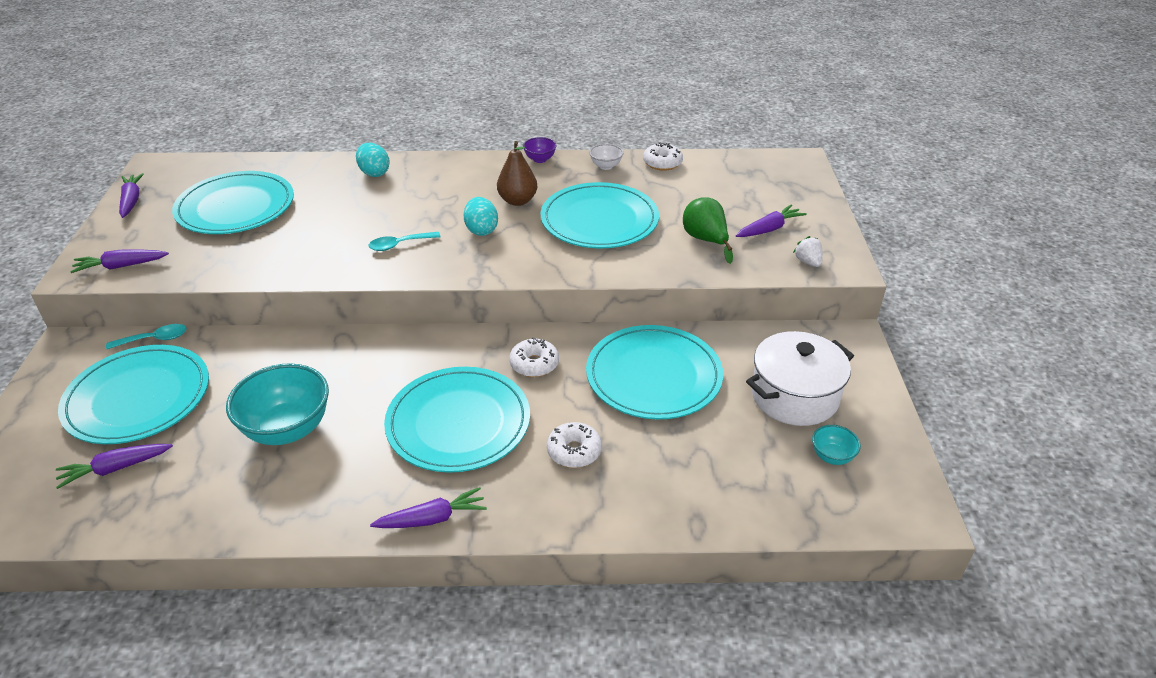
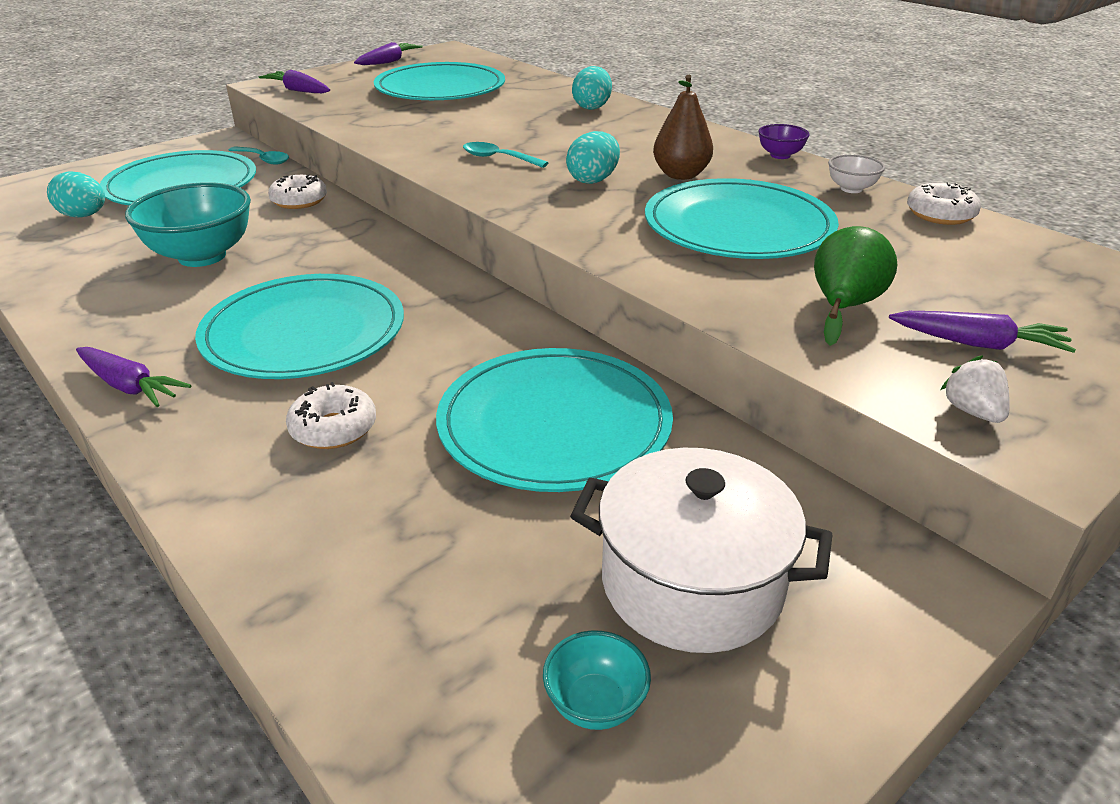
camera: 50 degrees right, 5 degrees down
purple carrot [56,444,173,489] -> turquoise egg [47,171,105,218]
white donut [509,337,559,377] -> white donut moved to [268,174,327,209]
white strawberry [793,236,823,267] -> white strawberry turned 45 degrees counterclockwise [941,355,1010,423]

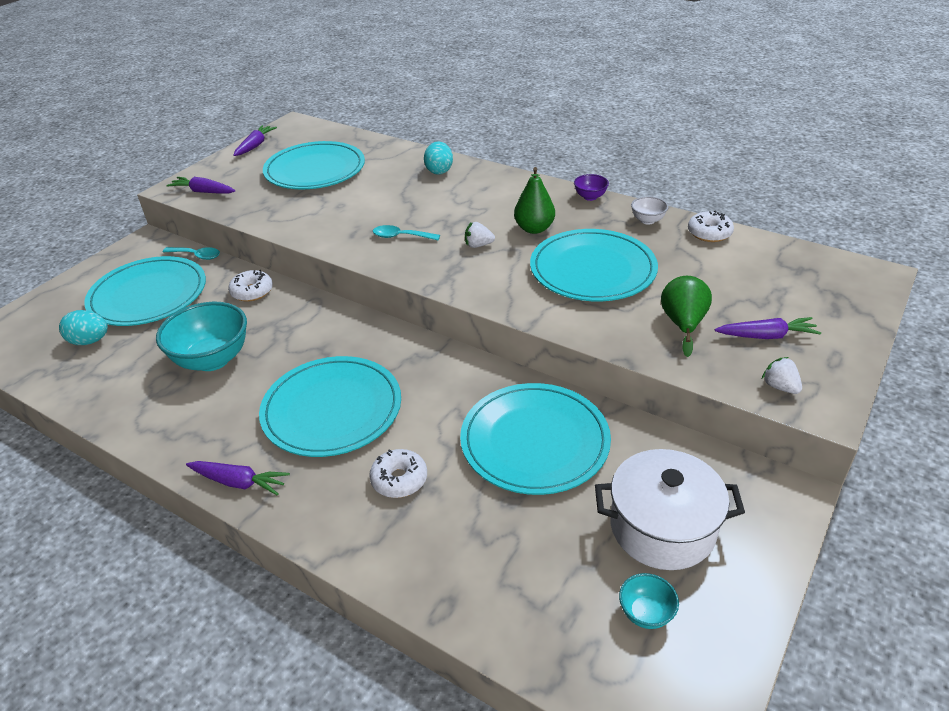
camera: 15 degrees left, 5 degrees up
turquoise egg [566,131,620,184] -> white strawberry [465,222,495,248]
brown pear [653,75,713,180] -> green pear [514,167,555,234]

